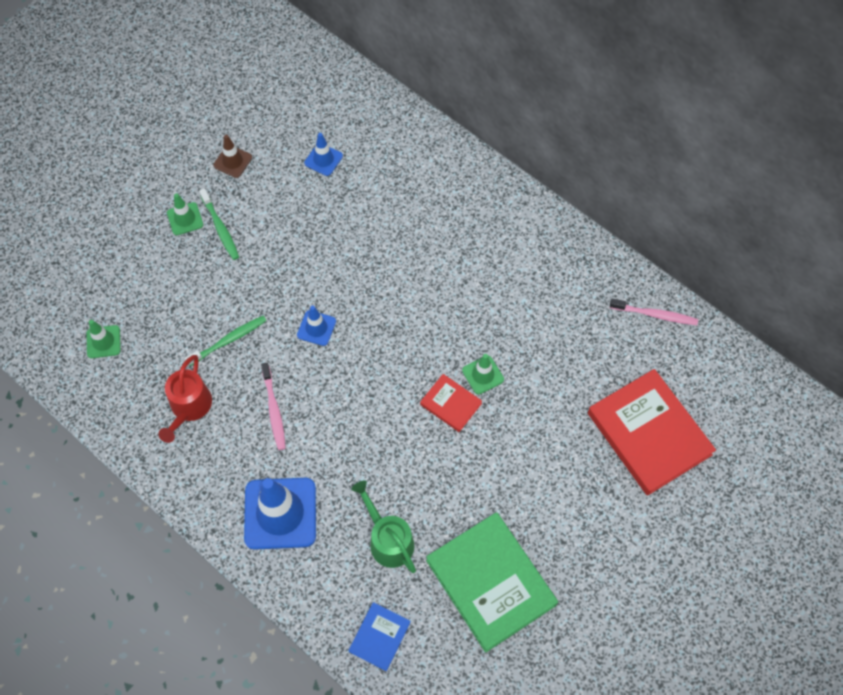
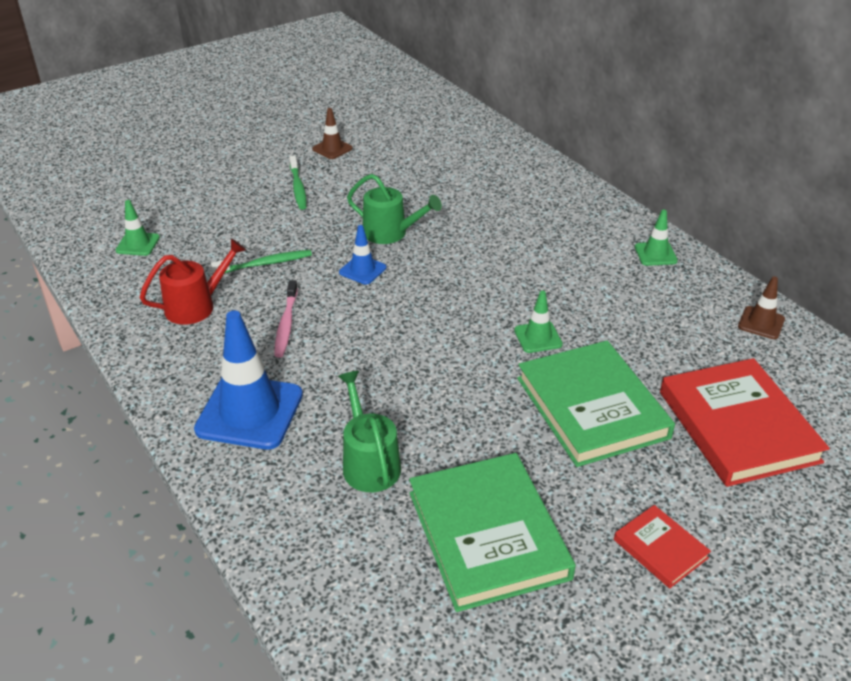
camera: 15 degrees right, 25 degrees down
red watering can [159,355,212,443] -> red watering can turned 150 degrees counterclockwise [139,239,246,325]
green traffic cone [167,193,203,235] -> green traffic cone moved to [635,209,678,266]
blue traffic cone [304,133,343,176] -> none
blue book [348,602,411,671] -> none
red book [420,374,482,432] -> red book moved to [614,505,711,588]
pink toothbrush [610,299,698,325] -> brown traffic cone [738,276,785,339]
none -> green watering can [347,174,442,244]
none -> green book [517,341,675,467]

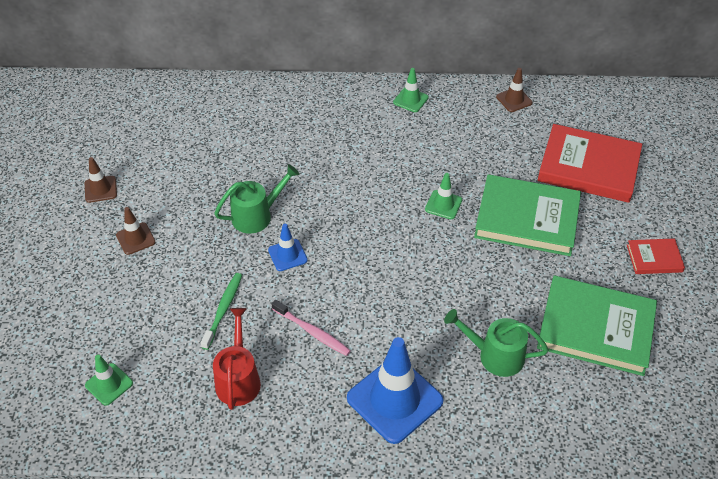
camera: 55 degrees left, 10 degrees up
green toothbrush [289,155,307,210] -> brown traffic cone [116,207,155,255]

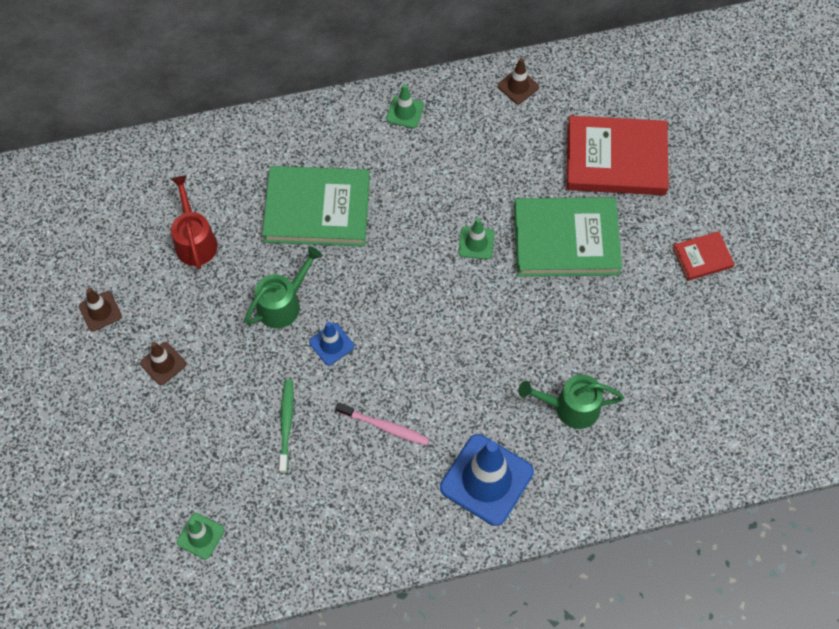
camera: 15 degrees left, 15 degrees up
red watering can [213,308,261,410] -> red watering can moved to [171,176,217,269]
green book [537,275,657,376] -> green book moved to [262,166,370,247]

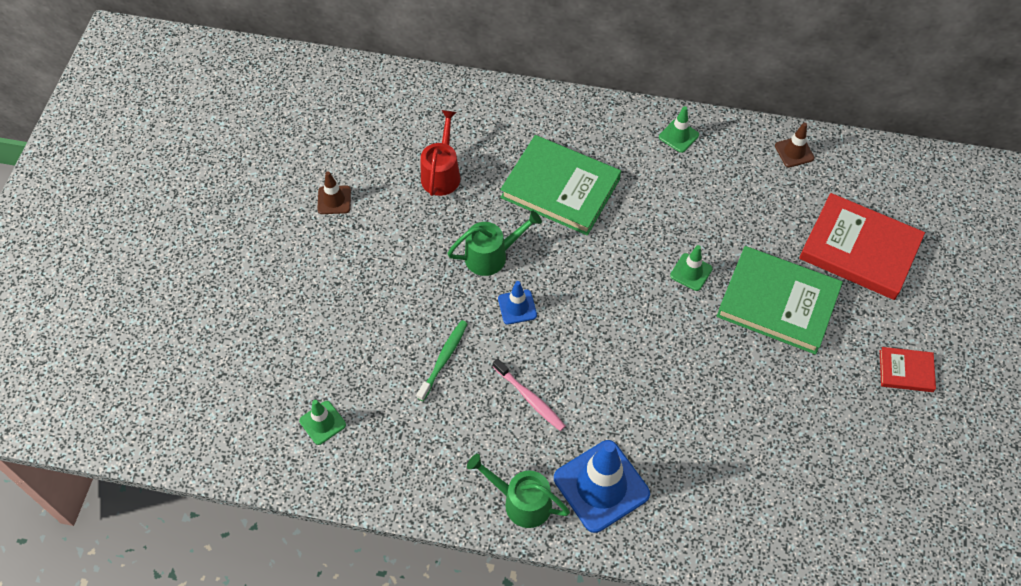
camera: 25 degrees right, 5 degrees down
brown traffic cone [140,342,186,385] -> none
green watering can [518,374,624,429] -> green watering can moved to [467,454,570,528]

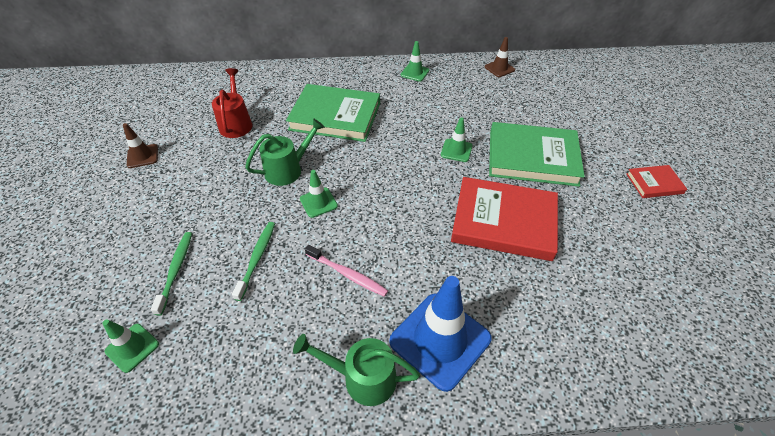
camera: 15 degrees left, 10 degrees down
blue traffic cone [498,281,537,325] -> green traffic cone [300,170,338,218]
red book [799,193,925,300] -> red book moved to [451,177,558,261]
none -> green toothbrush [151,232,192,315]

